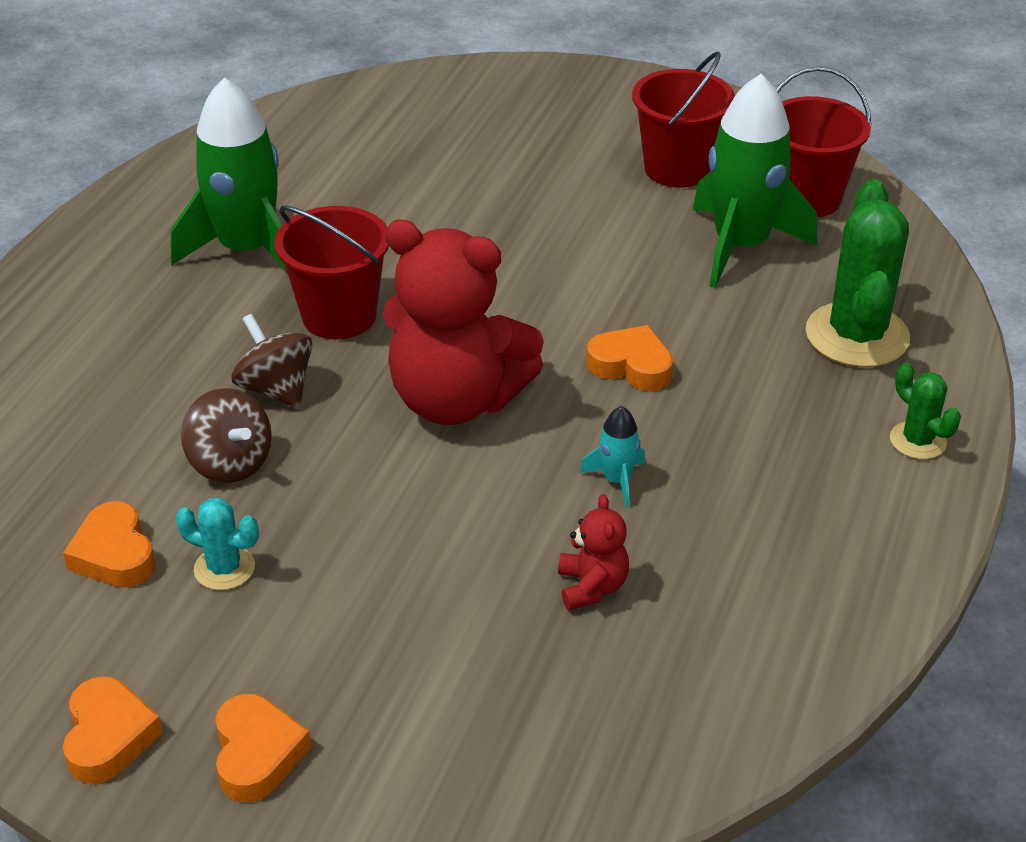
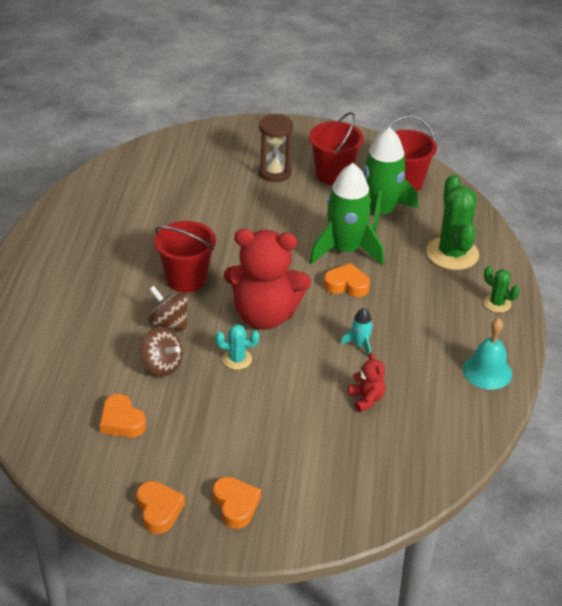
camera: 15 degrees left, 0 degrees up
green rocket [170,77,287,272] -> green rocket moved to [309,163,384,265]
turquoise cactus [176,498,259,590] -> turquoise cactus moved to [215,324,259,370]
none -> brown hourglass [258,114,293,182]
none -> turquoise bell [463,318,512,390]

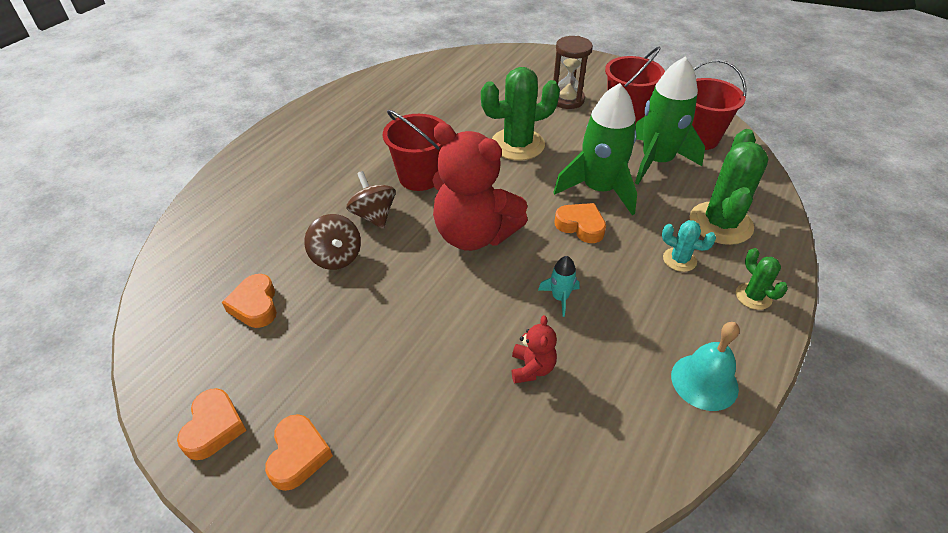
camera: 25 degrees right, 5 degrees up
turquoise cactus [215,324,259,370] -> turquoise cactus moved to [662,220,716,272]
none -> green cactus [481,67,560,161]

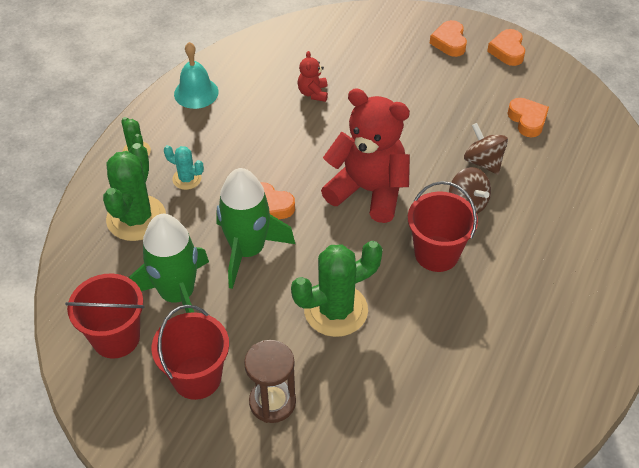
camera: 175 degrees right, 5 degrees up
turquoise rocket [538,256,580,317] -> none

